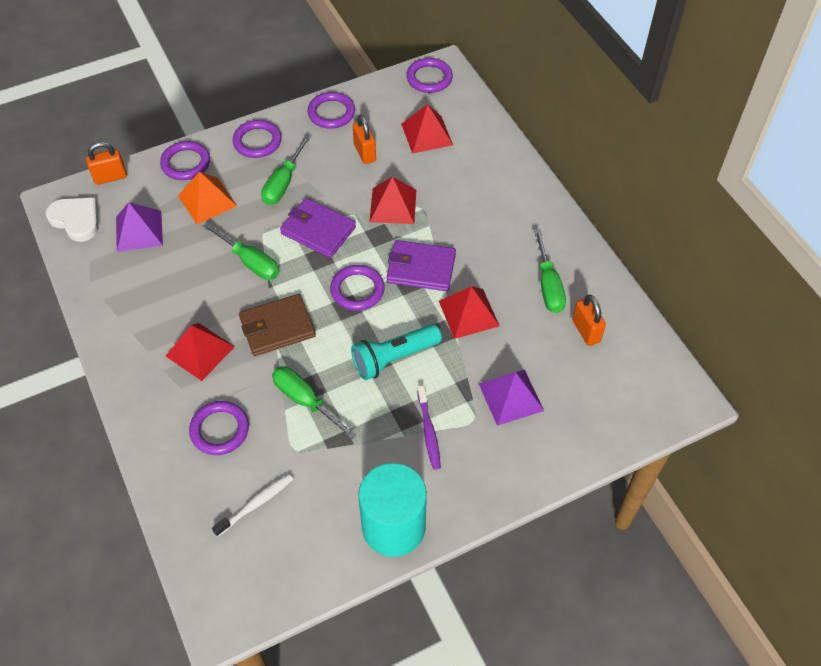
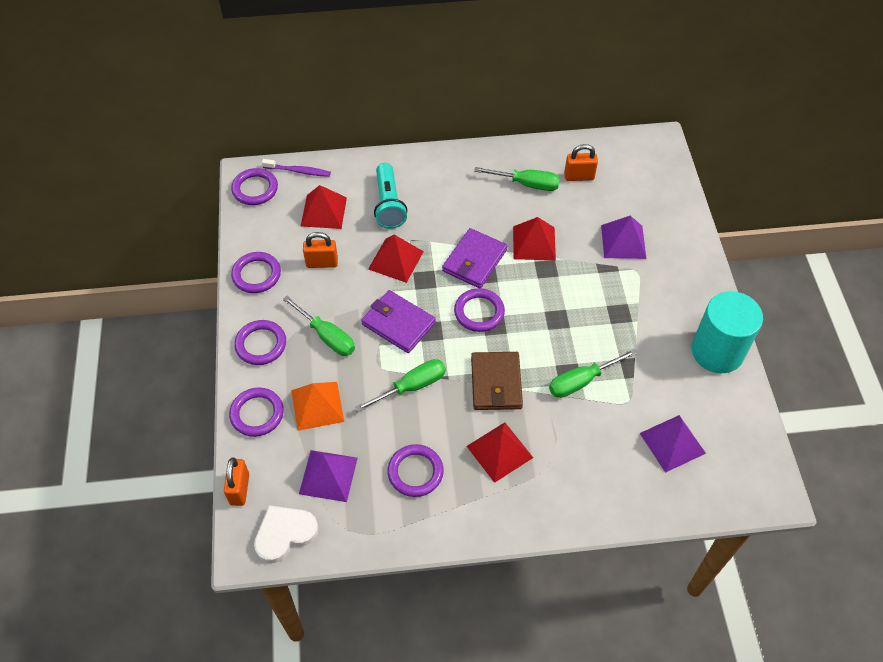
camera: 70 degrees left, 0 degrees up
purple ring [189,401,249,455] -> purple ring moved to [387,444,444,497]
white toothbrush [212,474,293,537] -> purple pyramid [639,415,706,473]
purple wallet [280,198,356,258] -> purple wallet turned 75 degrees clockwise [361,290,436,353]
turquoise flashlight [351,324,442,380] -> turquoise flashlight moved to [374,163,407,229]
purple toothbrush [417,385,441,470] -> purple toothbrush moved to [262,159,331,177]

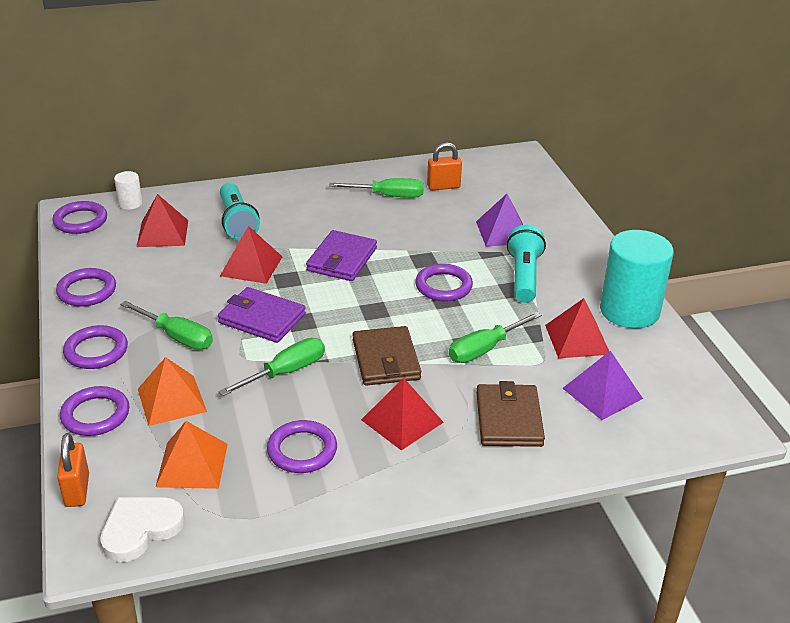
camera: 10 degrees left, 20 degrees down
purple toothbrush [262,159,331,177] -> white cylinder [114,171,142,210]
purple pyramid [299,450,358,502] -> orange pyramid [156,421,228,489]
orange padlock [303,232,338,268] -> none
purple ring [454,288,505,332] -> purple ring moved to [415,264,473,301]
red pyramid [513,217,556,260] -> red pyramid moved to [545,298,609,358]
none -> brown wallet [476,381,545,447]
none -> turquoise flashlight [507,225,546,303]

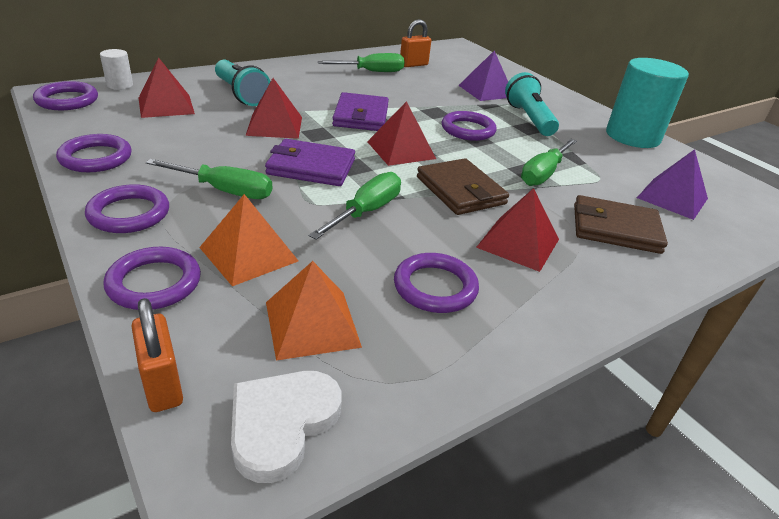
camera: 20 degrees left, 0 degrees up
brown wallet [476,381,545,447] -> brown wallet turned 60 degrees counterclockwise [574,195,668,254]
red pyramid [545,298,609,358] -> red pyramid moved to [367,101,436,166]

